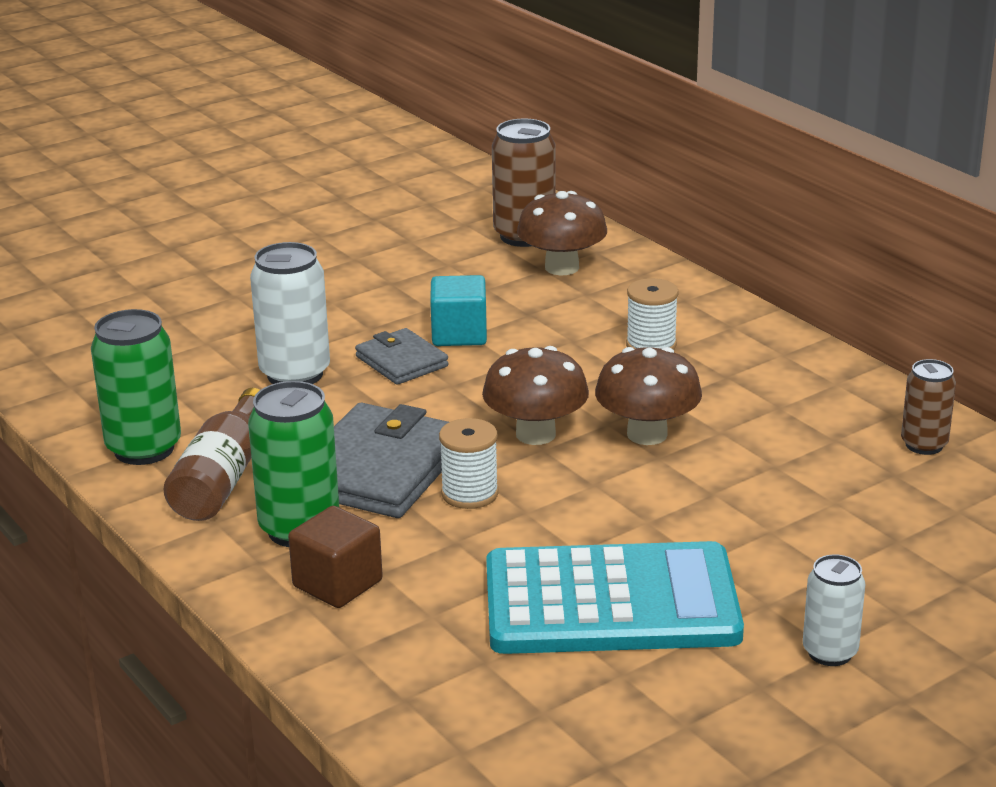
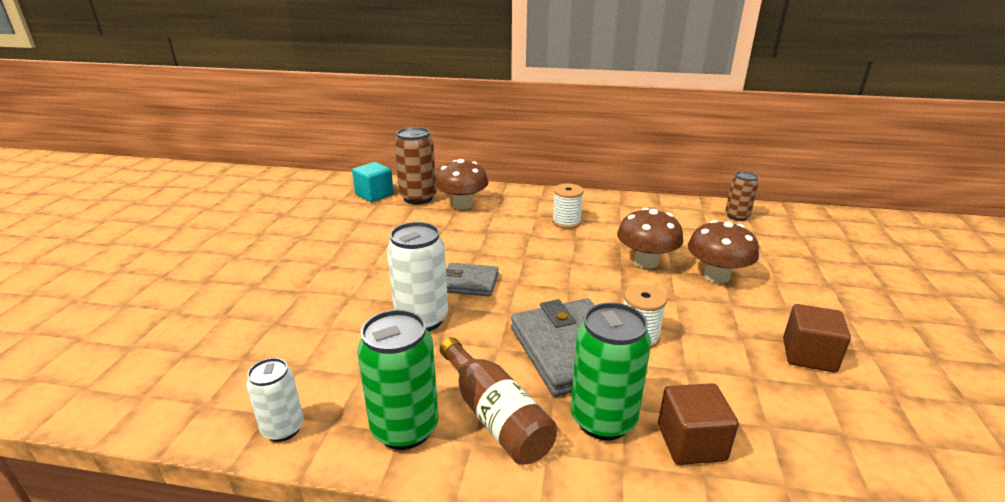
camera: 45 degrees left, 0 degrees up
turquoise cube [430,275,487,346] -> turquoise cube moved to [352,162,394,202]
brown mushroom [482,346,589,445] -> brown mushroom moved to [688,220,759,283]
turquoise calculator [486,541,744,654] -> brown cube [783,304,851,372]
white can [803,554,865,666] -> white can moved to [246,358,304,442]

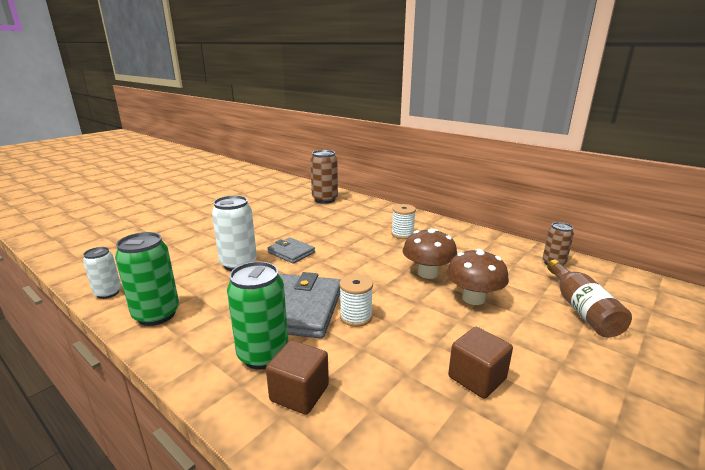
camera: 30 degrees right, 5 degrees down
turquoise cube [352,162,394,202] -> none
brown mushroom [435,159,488,210] -> none
brown bottle [440,337,557,465] -> brown bottle moved to [547,259,632,337]

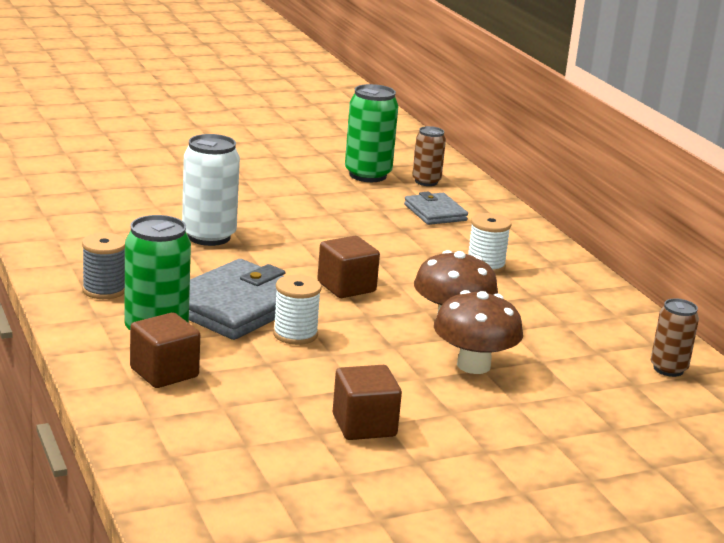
camera: 25 degrees right, 0 degrees up
white can [83,247,121,299] -> none
green can [115,232,179,326] -> green can moved to [345,84,398,182]
grey wallet [267,237,315,264] -> grey wallet moved to [404,192,468,225]
brown can [310,150,338,204] -> brown can [412,126,446,186], size x0.61
brown bottle [547,259,632,337] -> none
none -> grey spool [82,233,126,299]
none -> brown cube [317,236,380,298]

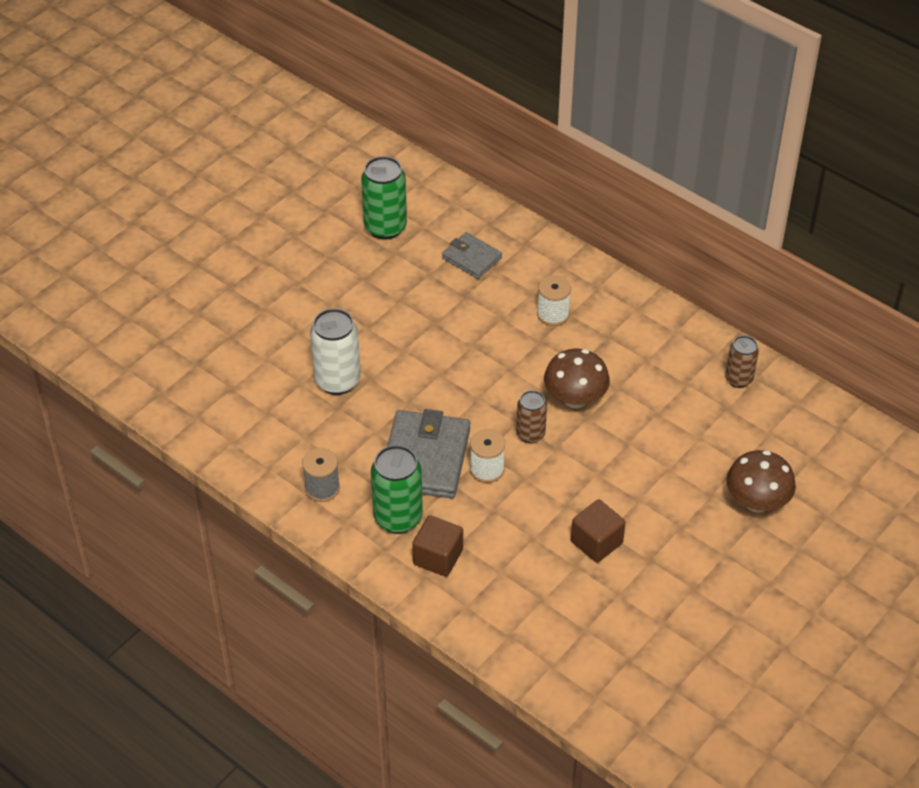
camera: 25 degrees left, 25 degrees up
brown cube [317,236,380,298] -> none
brown can [412,126,446,186] -> brown can moved to [516,390,547,443]
brown mushroom [434,290,523,374] -> brown mushroom moved to [726,450,796,512]

